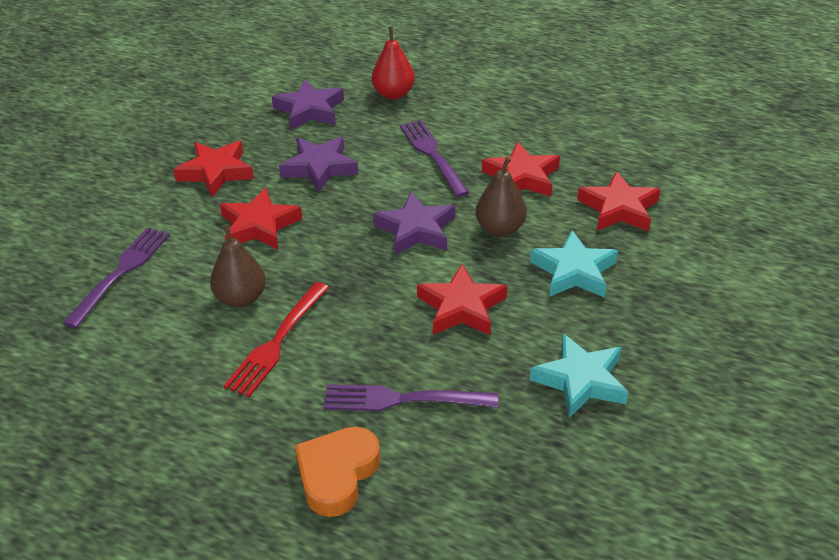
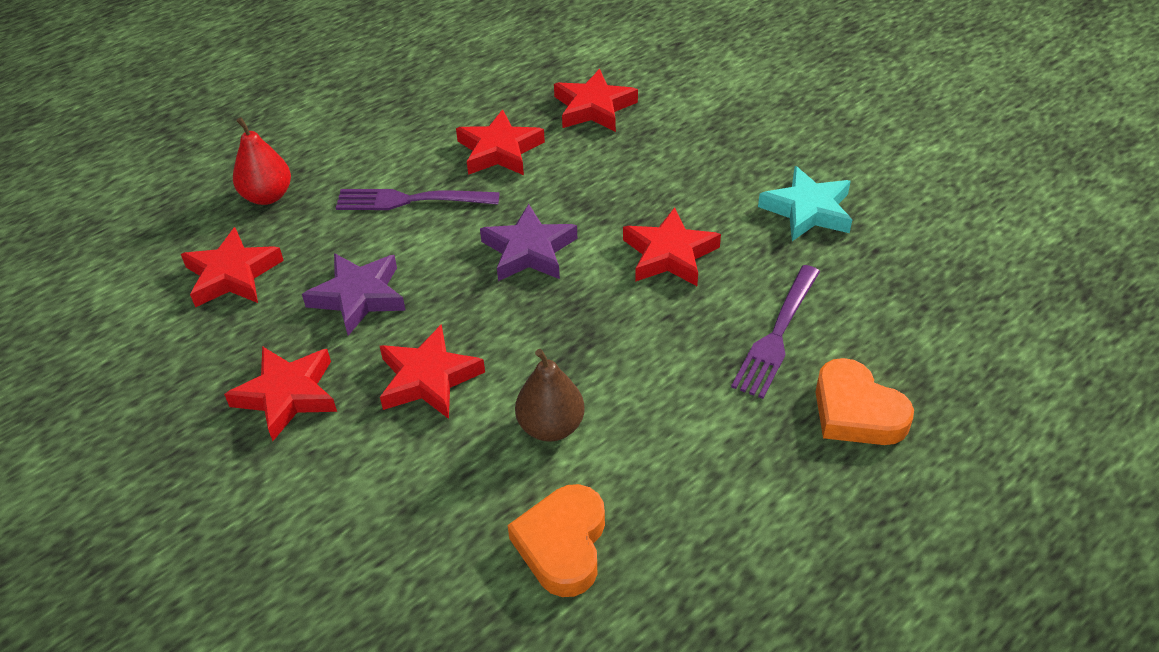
camera: 65 degrees left, 5 degrees up
purple fork [63,227,170,328] -> none
red fork [223,282,329,397] -> none
purple star [272,79,344,129] -> red star [181,227,284,307]
brown pear [476,157,527,236] -> none
turquoise star [530,230,618,297] -> none
none -> orange heart [508,484,605,597]

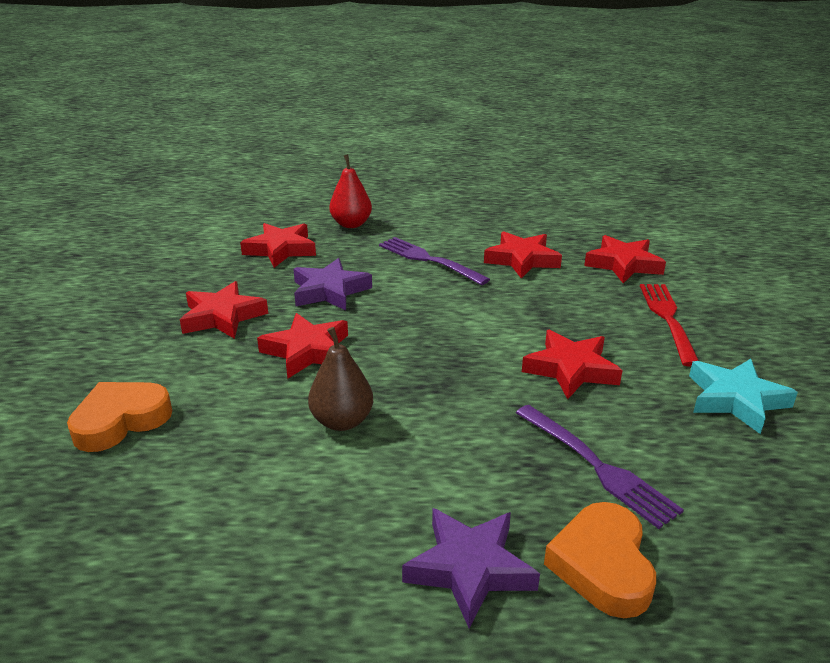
camera: 40 degrees right, 15 degrees down
purple star [480,204,577,281] -> purple star moved to [402,508,540,628]
orange heart [508,484,605,597] -> orange heart moved to [67,382,172,452]
purple fork [731,265,820,399] -> purple fork turned 105 degrees counterclockwise [516,405,684,529]
none -> red fork [640,284,699,367]

